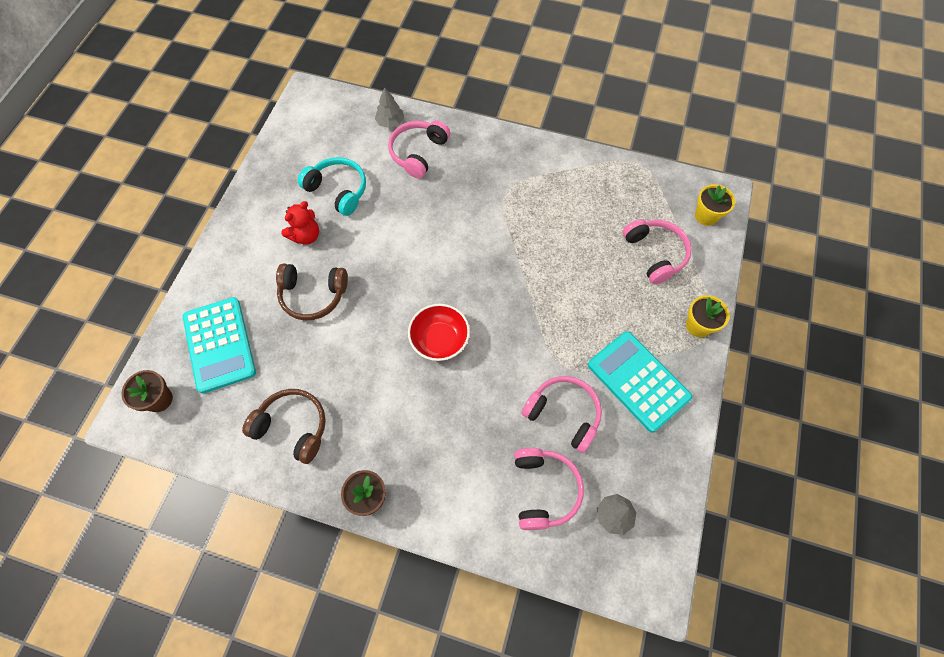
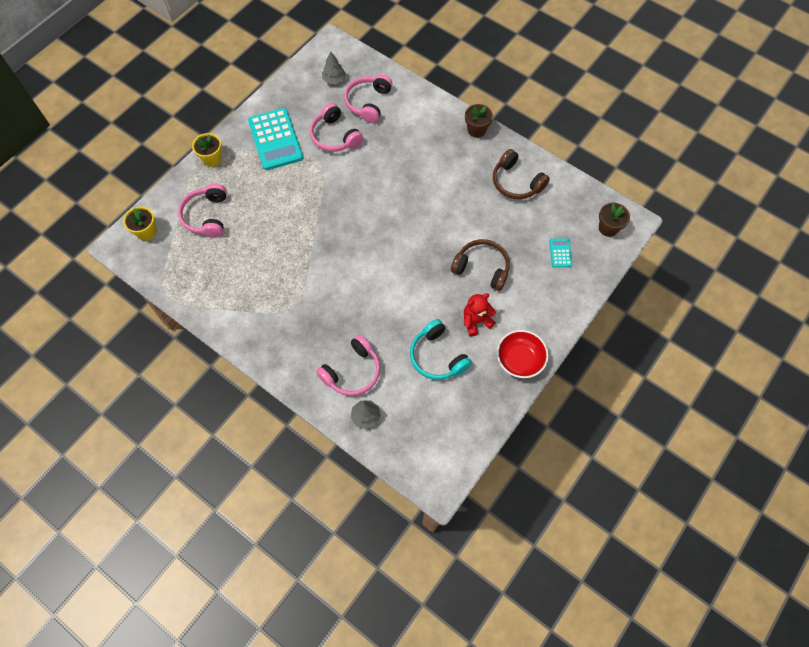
camera: 160 degrees left, 0 degrees up
turquoise calculator [183,297,256,394] -> turquoise calculator [550,238,572,267], size x0.45
red bowl [408,304,470,361] -> red bowl moved to [497,330,548,378]

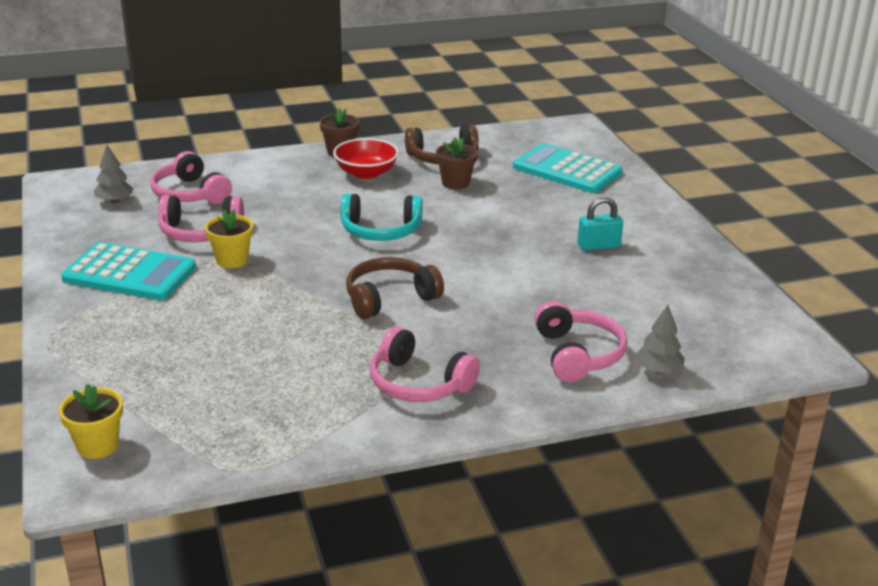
camera: 55 degrees left, 35 degrees down
pink headphones [178,183,227,238] -> pink headphones moved to [370,326,480,402]
yellow flower pot [192,133,222,167] -> yellow flower pot moved to [205,209,253,268]
turquoise headphones [410,319,472,380] -> turquoise headphones moved to [341,193,423,241]
brown headphones [451,239,510,291] -> brown headphones moved to [346,257,444,319]
red teddy bear [464,293,496,336] -> turquoise padlock [577,197,623,251]
red bowl [497,330,548,378] -> red bowl moved to [333,138,399,179]
turquoise calculator [550,238,572,267] -> turquoise calculator [513,143,623,193], size x2.22
brown flower pot [599,203,630,237] -> brown flower pot moved to [436,137,478,189]

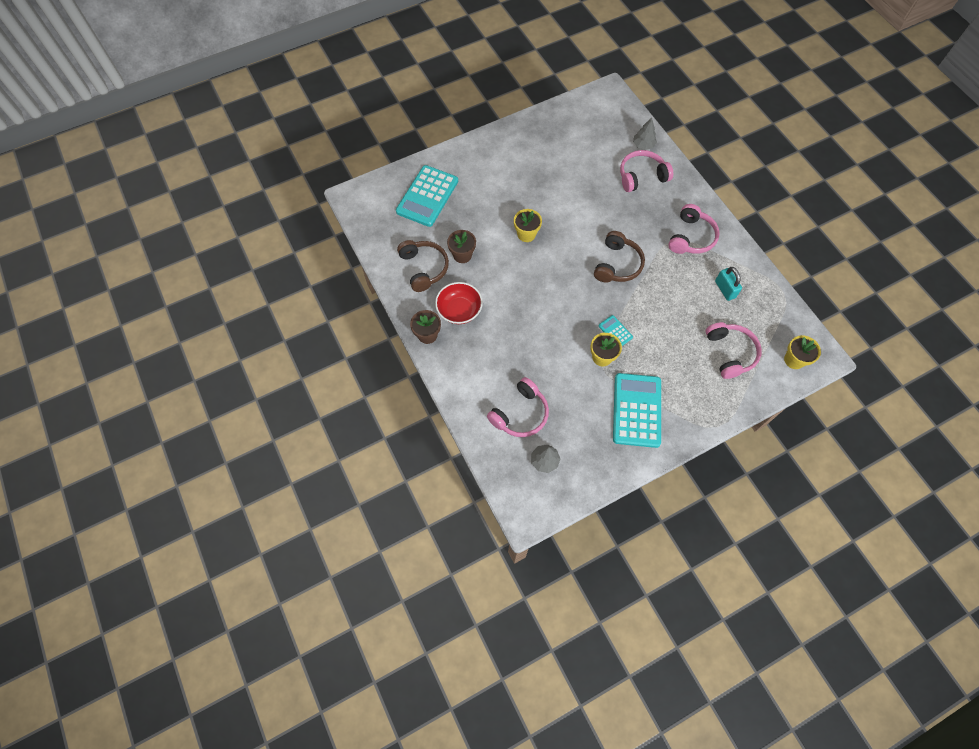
camera: 100 degrees left, 35 degrees up
pink headphones [158,195,244,242] -> pink headphones moved to [705,322,762,379]
turquoise headphones [341,193,423,241] -> none
brown headphones [346,257,444,319] -> brown headphones turned 120 degrees counterclockwise [594,231,645,283]
turquoise padlock [577,197,623,251] -> turquoise padlock moved to [715,267,742,301]
none -> yellow flower pot [514,209,542,242]
none -> turquoise calculator [599,315,633,346]

